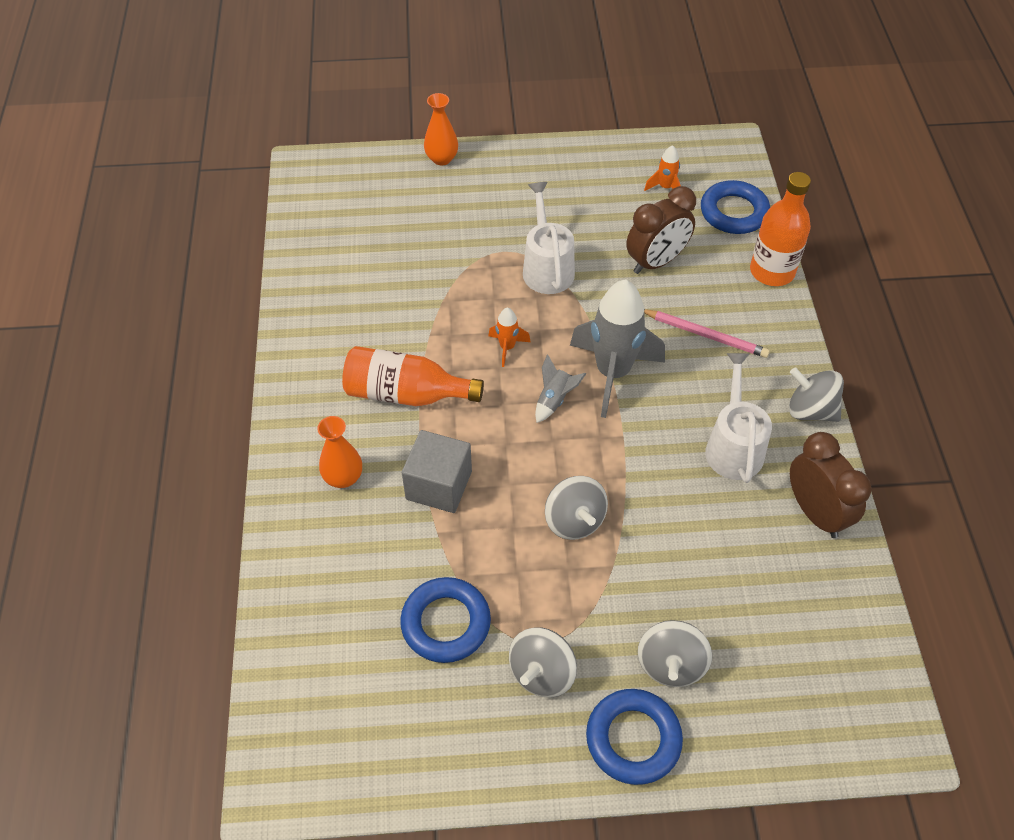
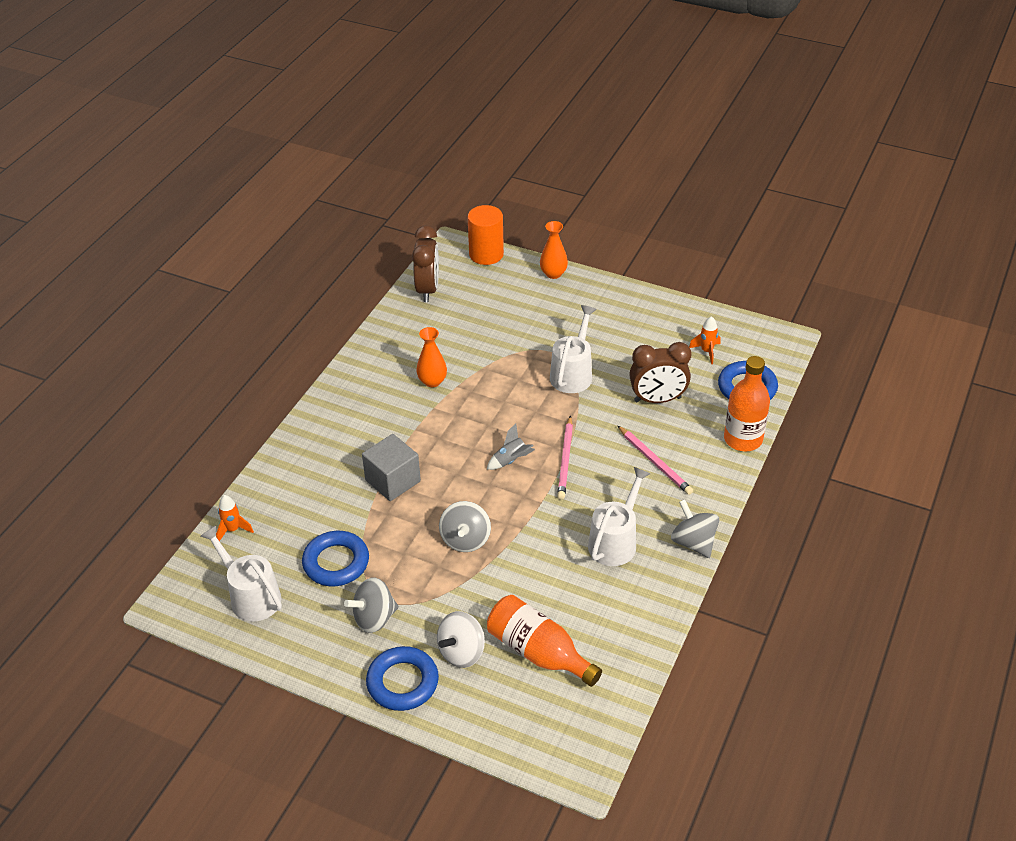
camera: 30 degrees right, 10 degrees down
orange vase [317,416,362,488] -> orange vase moved to [417,327,447,387]
orange bottle [342,346,484,406] -> orange bottle moved to [487,595,602,687]
orange rocket [488,308,531,367] -> orange rocket moved to [216,495,254,541]
grey rocket [570,279,665,418] -> pink pencil [557,415,573,500]
grey spinning top [638,620,712,687] -> white spinning top [437,611,485,668]
brown clock [790,432,872,538] -> brown clock moved to [412,225,439,302]
none -> white watering can [200,526,282,622]
none -> orange cylinder [467,205,504,265]

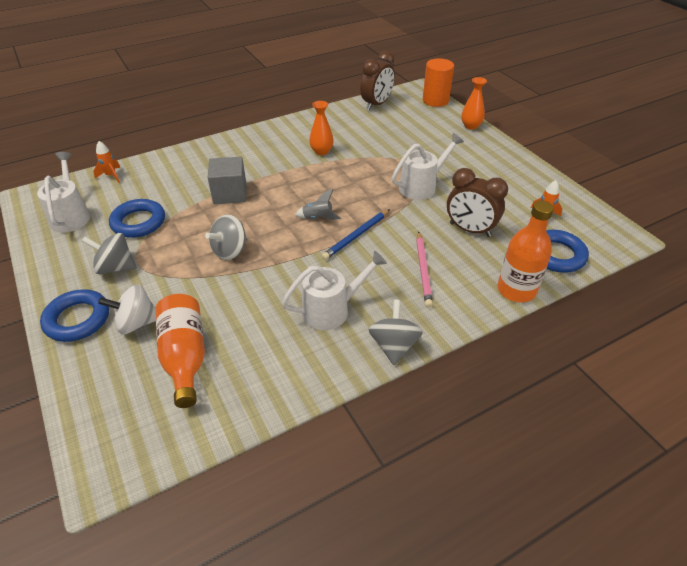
camera: 35 degrees right, 0 degrees up
pink pencil [557,415,573,500] -> blue pencil [322,209,390,260]

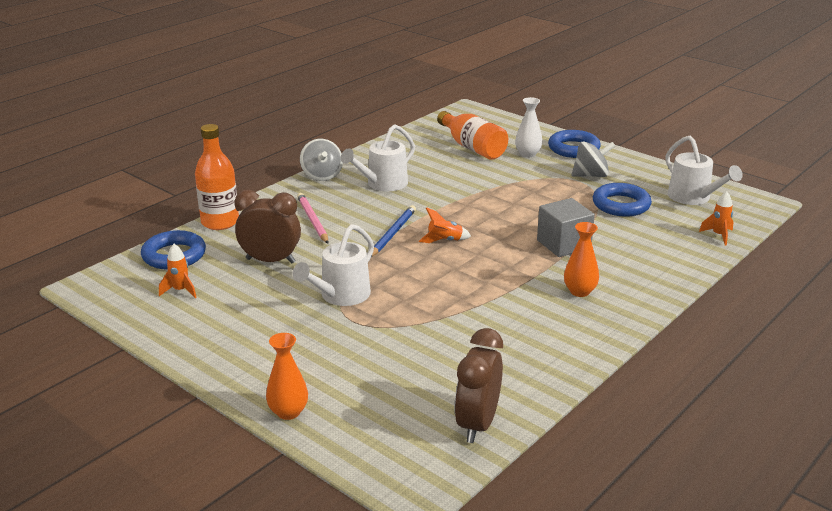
camera: 160 degrees right, 15 degrees down
white spinning top [98,284,156,335] -> white vase [515,97,543,158]
grey spinning top [205,214,247,260] -> none
grey rocket [295,189,341,220] -> orange rocket [419,207,471,243]
orange vase [309,101,334,155] -> orange vase moved to [564,222,599,297]
orange cylinder [423,58,454,107] -> none

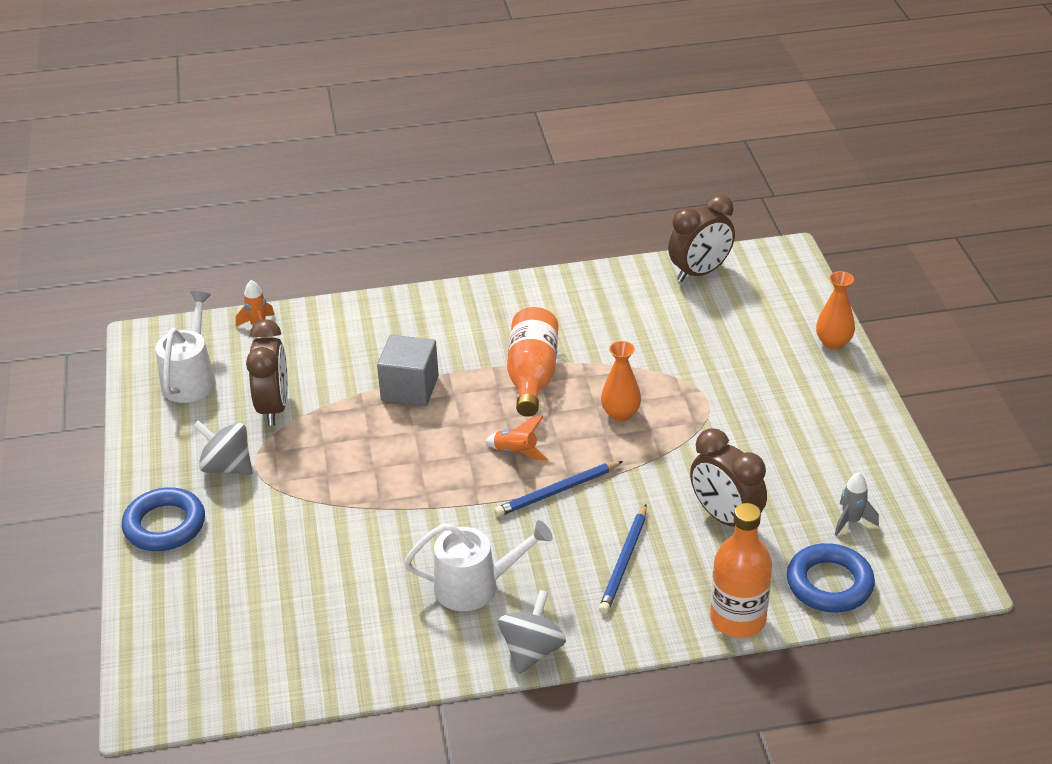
camera: 140 degrees left, 10 degrees up
orange rocket [159,244,197,298] -> grey rocket [835,472,879,536]
white watering can [293,224,374,306] -> none
pink pencil [297,193,329,244] -> blue pencil [599,504,647,614]
orange bottle [437,111,508,160] -> orange bottle moved to [507,307,558,417]
white vase [515,97,543,158] -> none
orange vase [564,222,599,297] -> orange vase moved to [601,341,641,422]
blue ring [593,183,652,217] -> brown clock [246,319,288,426]

